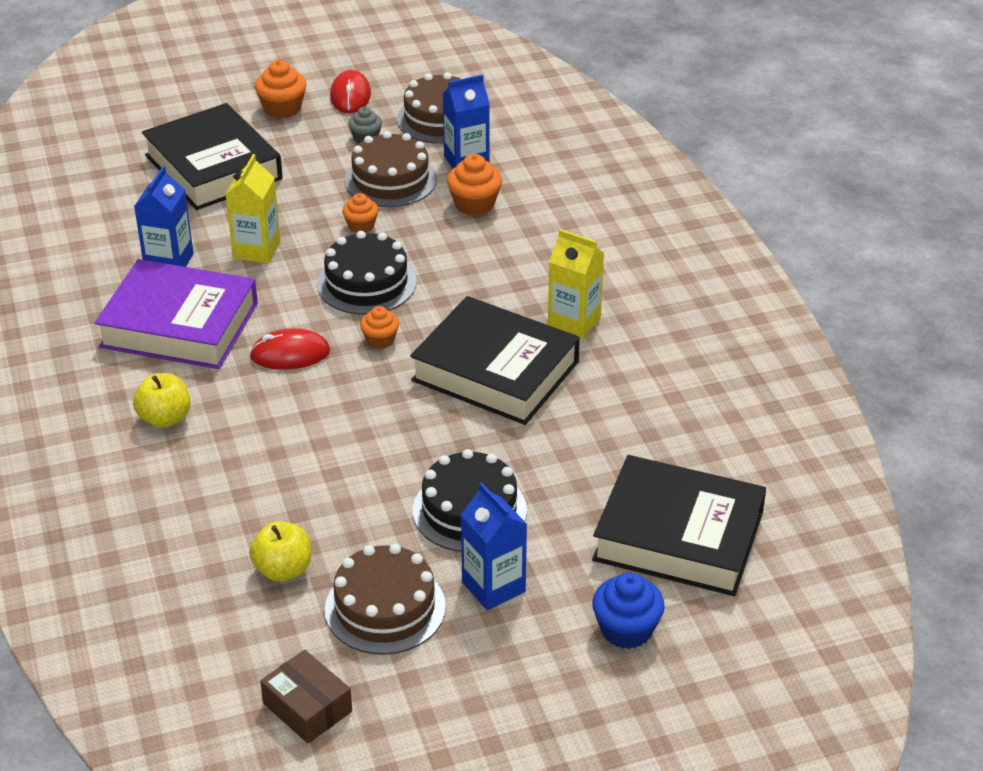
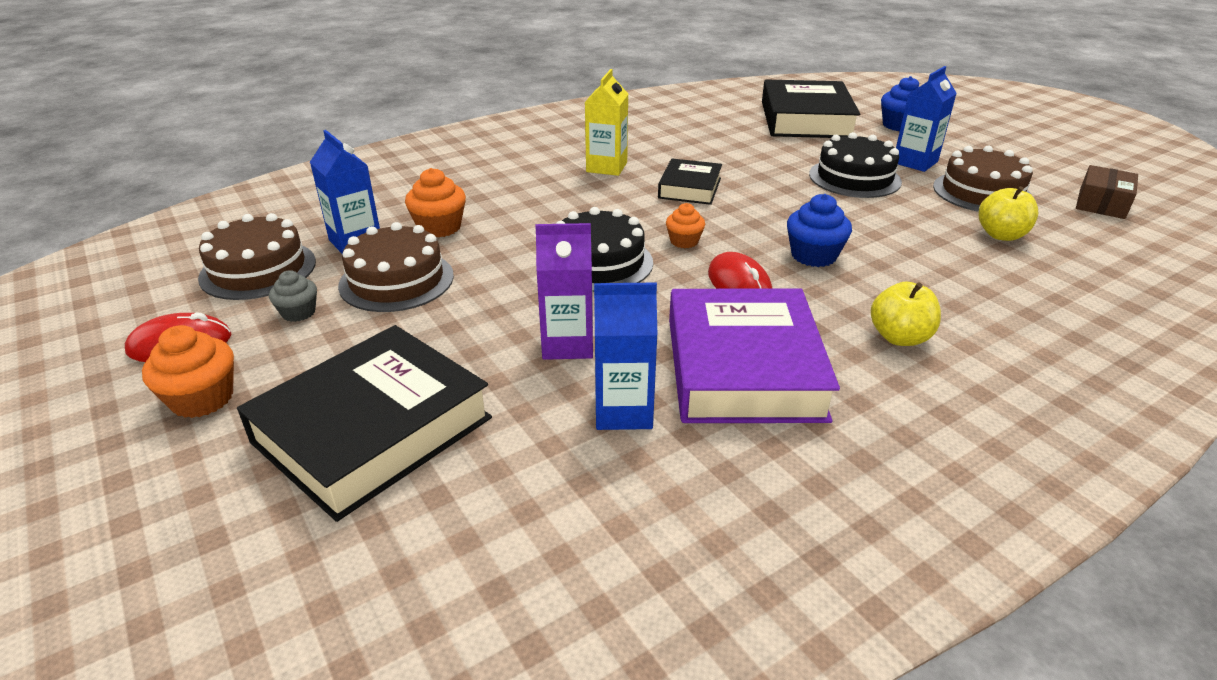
camera: 105 degrees left, 5 degrees down
yellow carton [225,154,280,264] -> purple carton [535,223,593,360]
orange cupcake [342,193,378,233] -> none
black book [410,296,580,425] -> black book [658,159,722,205], size x0.55
none -> blue cupcake [787,194,852,267]

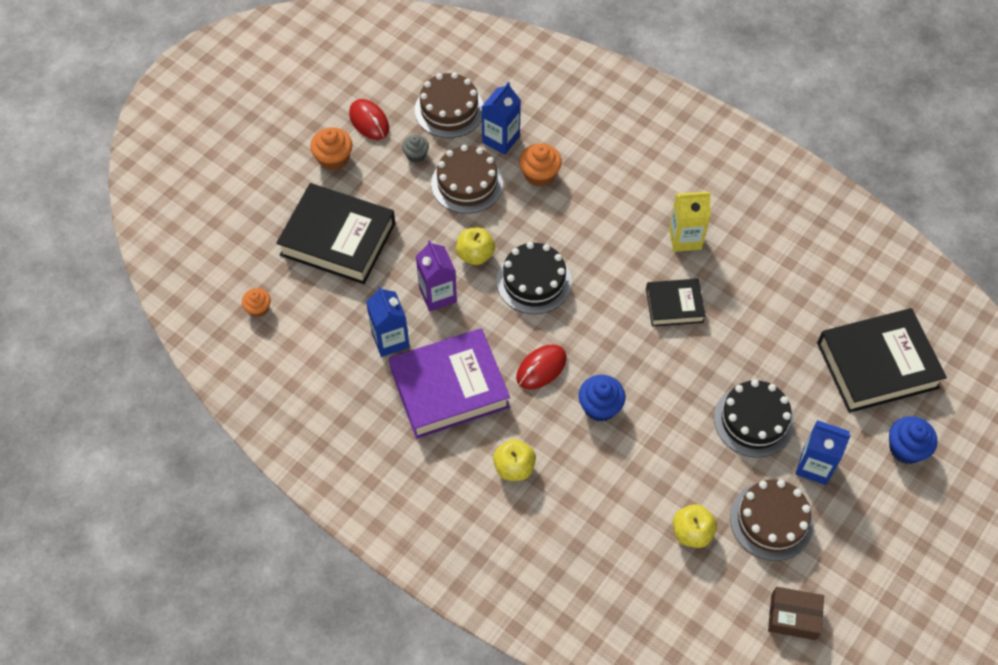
camera: 70 degrees right, 25 degrees up
orange cupcake [666,203,705,248] -> orange cupcake moved to [242,288,271,317]
none -> yellow apple [456,227,495,265]

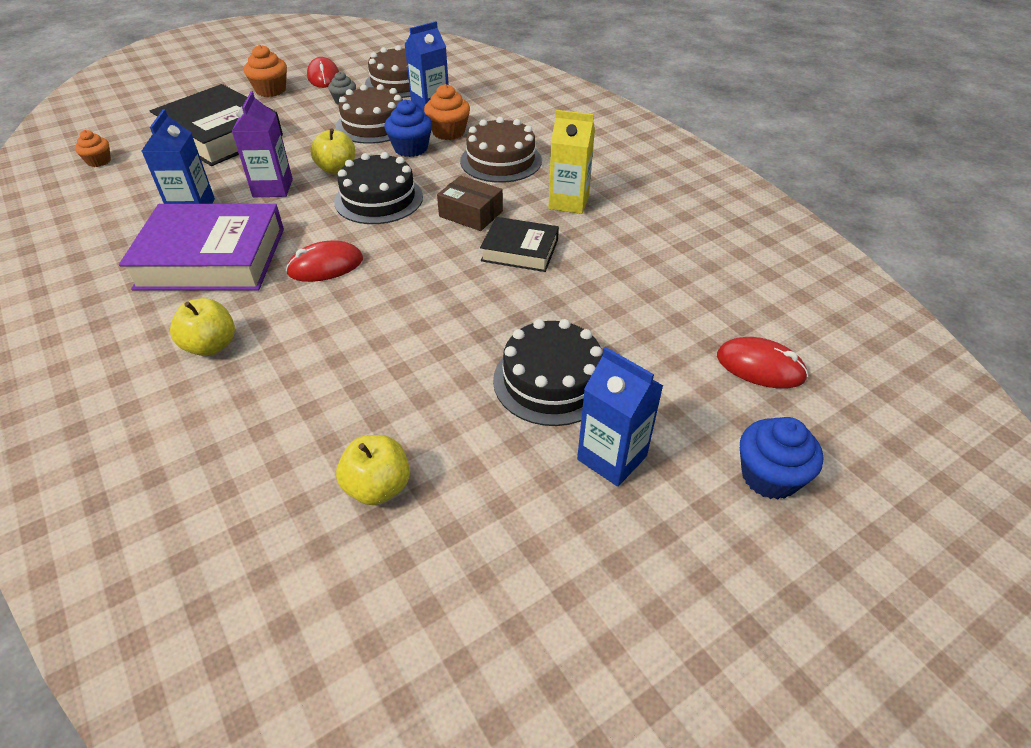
camera: 20 degrees right, 15 degrees down
blue cupcake [578,375,625,422] -> blue cupcake moved to [384,99,432,157]
brown cake [730,480,814,561] -> brown cake moved to [460,117,542,183]
brown box [768,587,824,640] -> brown box moved to [437,176,503,231]
black book [817,308,947,413] -> red mouse [717,337,808,389]

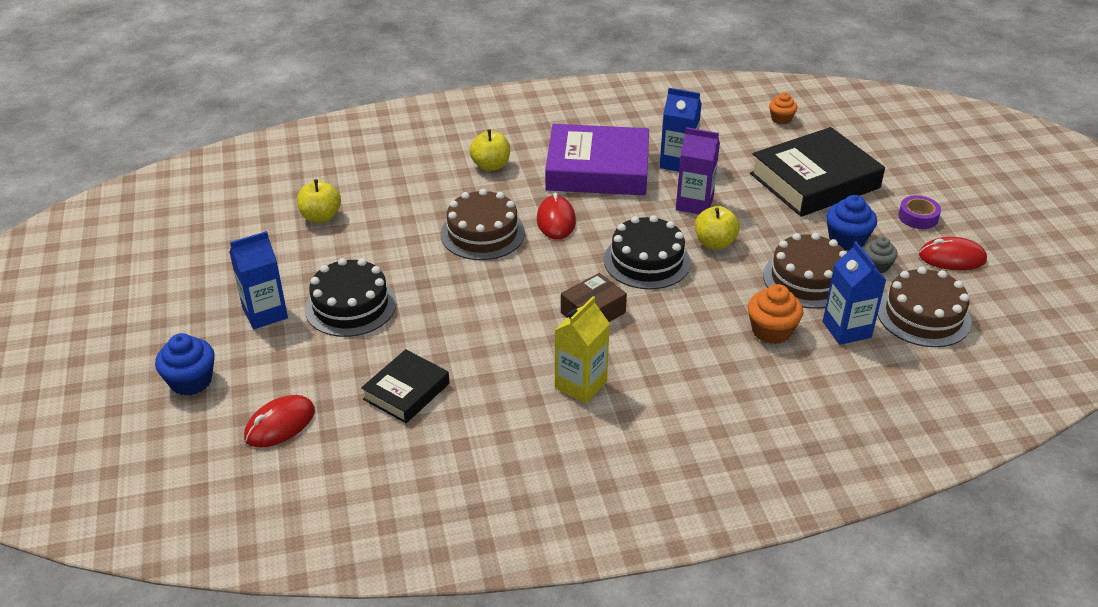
camera: 110 degrees right, 5 degrees down
purple book [119,204,284,291] -> purple book turned 75 degrees clockwise [545,124,649,195]
orange cupcake [244,45,287,97] -> purple tape [898,195,941,229]
blue cupcake [384,99,432,157] -> blue cupcake moved to [826,195,877,251]
brown cake [460,117,542,183] -> brown cake moved to [441,189,525,260]
black book [480,217,559,272] -> black book moved to [361,349,450,423]

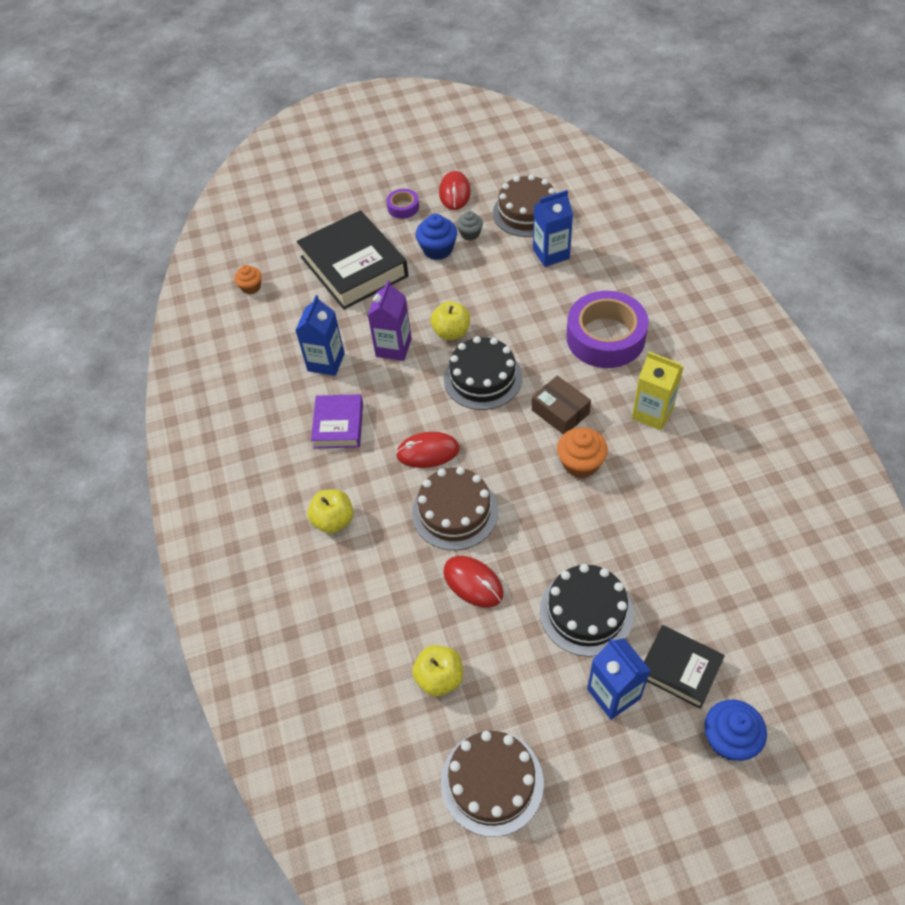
camera: 90 degrees left, 15 degrees up
red mouse [244,395,315,448] -> red mouse moved to [443,556,504,607]
black book [361,349,450,423] -> black book moved to [644,625,725,709]
purple book [545,124,649,195] -> purple book [311,394,363,449], size x0.55
orange cupcake [748,284,803,344] -> orange cupcake moved to [557,427,608,478]
brown cake [763,233,847,309] -> brown cake moved to [441,731,544,837]
none -> purple tape [566,291,649,368]

